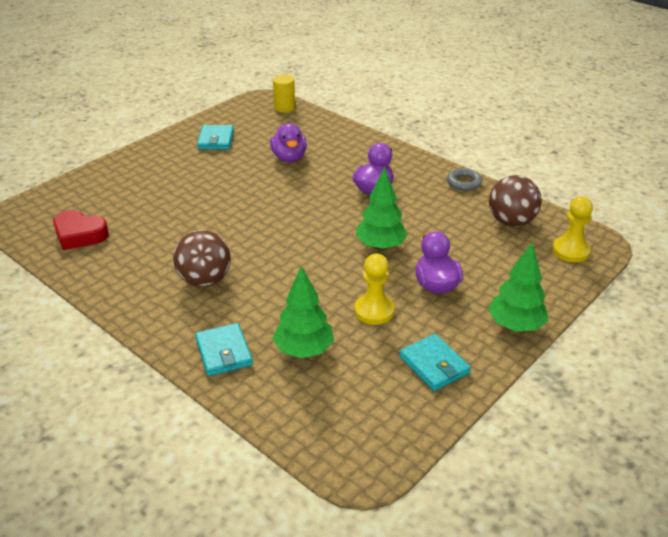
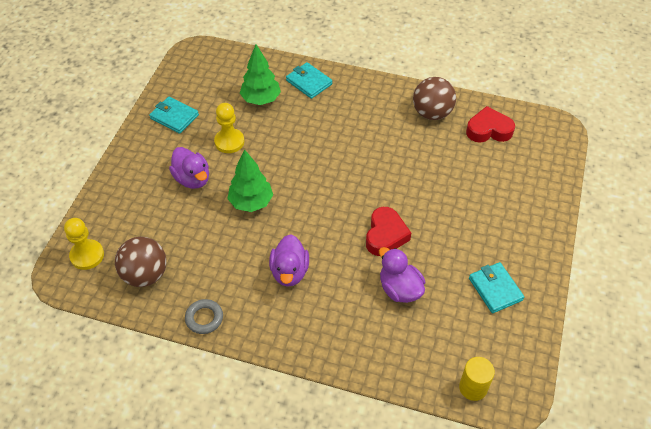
camera: 155 degrees right, 15 degrees up
brown ball [173,230,231,287] -> brown ball moved to [413,77,456,120]
green tree [488,243,548,331] -> none
none -> red heart [366,207,411,256]

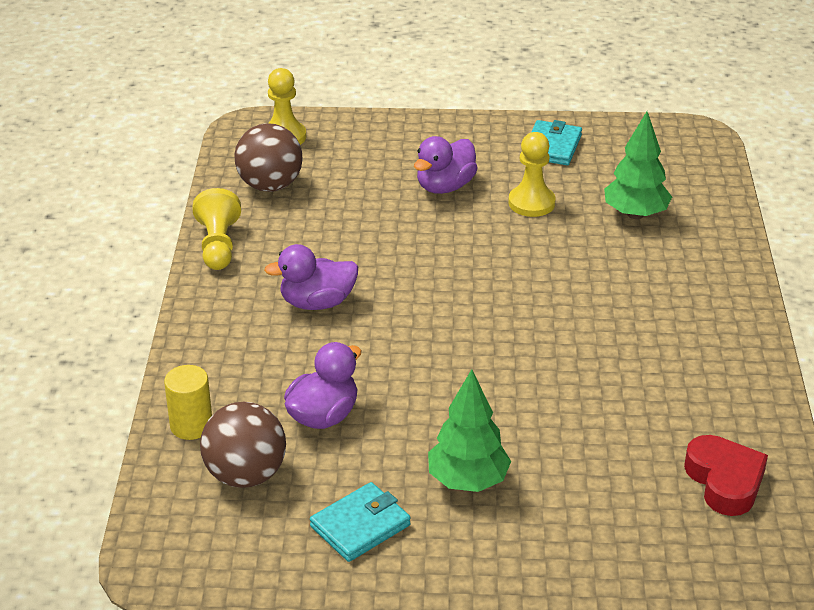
camera: 75 degrees right, 15 degrees down
grey ring [185,299,223,334] -> yellow pawn [193,188,241,270]
green tree [227,149,273,212] -> green tree moved to [428,369,511,492]
turquoise wallet [286,62,332,99] -> none
red heart [366,207,411,256] -> none
brown ball [413,77,456,120] -> brown ball moved to [200,402,286,488]
yellow cylinder [459,357,495,401] -> yellow cylinder moved to [164,365,212,440]

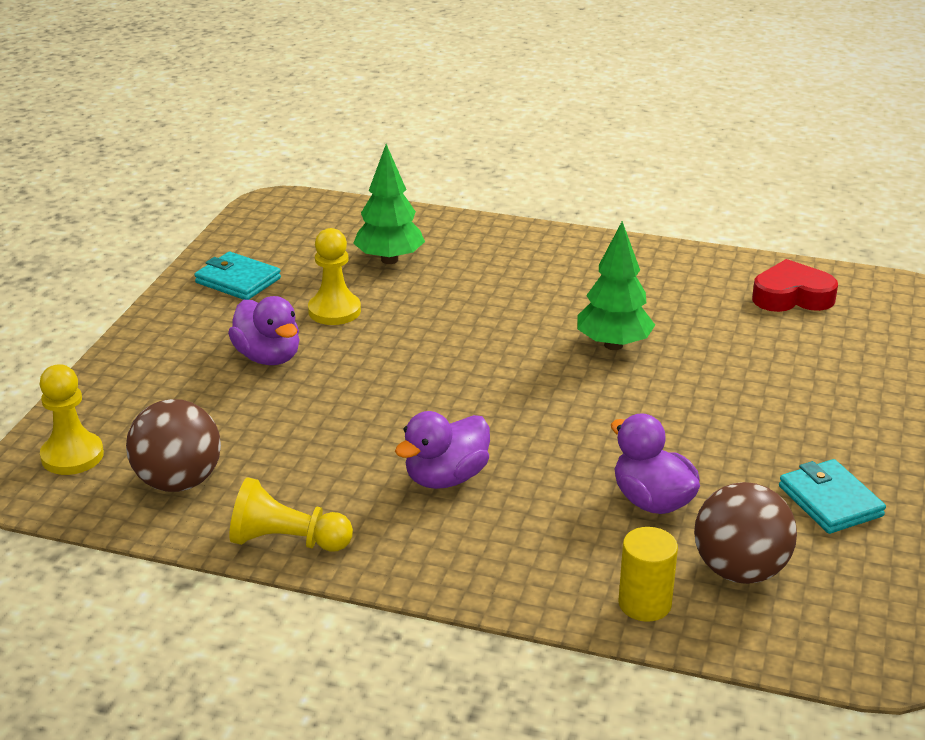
camera: 75 degrees left, 5 degrees down
purple duck [264,244,358,310] -> purple duck turned 45 degrees clockwise [395,411,490,489]
green tree [428,369,511,492] -> green tree moved to [577,221,655,350]

